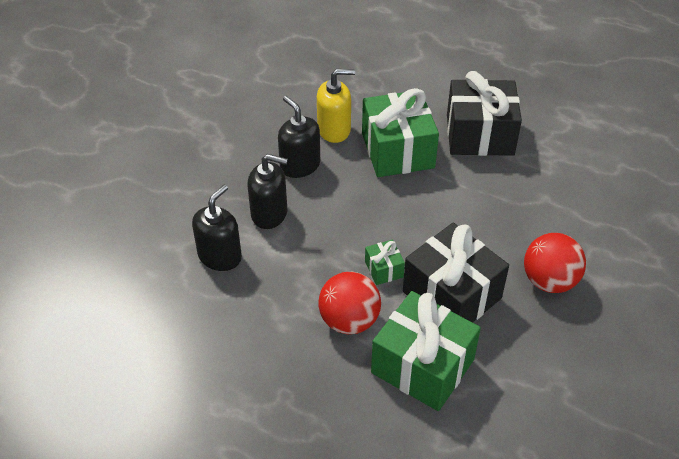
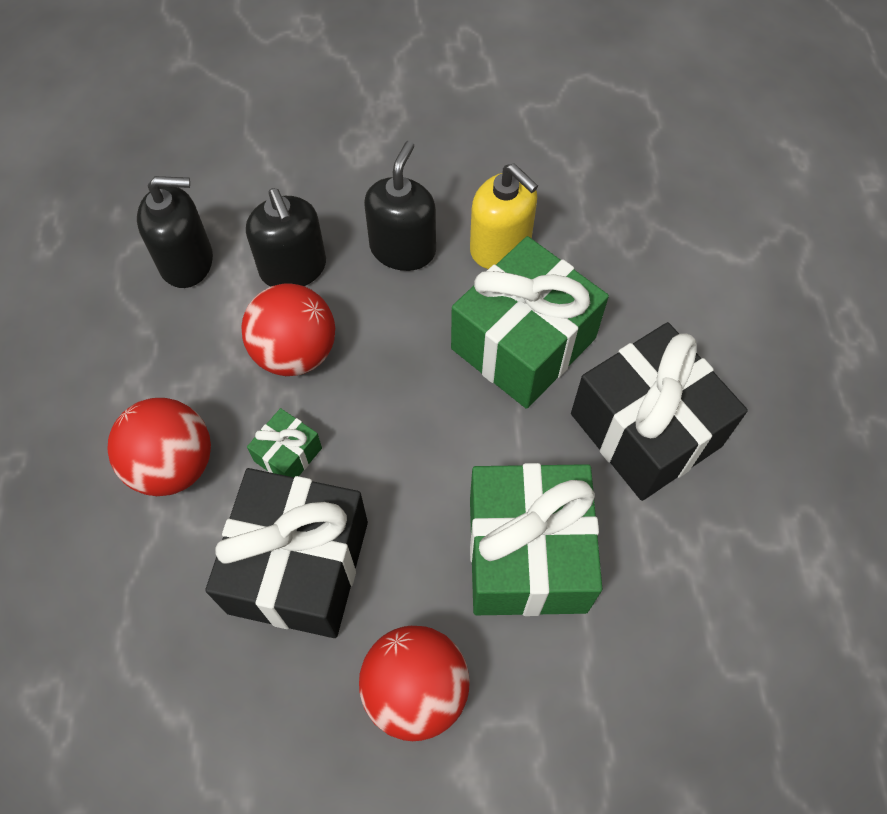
camera: 55 degrees right, 15 degrees up
green gift [371,291,481,411] -> green gift moved to [470,463,602,616]
none -> red ball [241,283,335,376]

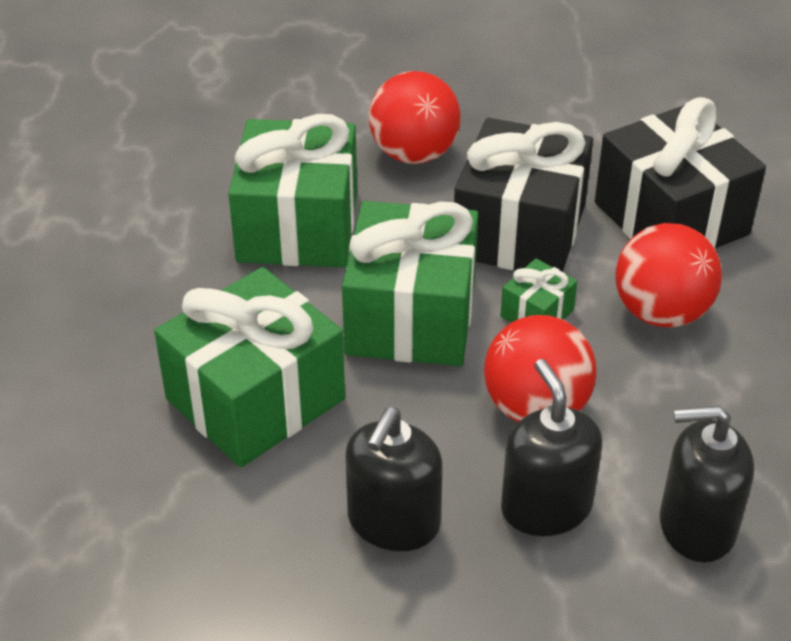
camera: 175 degrees left, 20 degrees down
yellow soap dispenser [470,164,538,269] -> none
black gift [571,322,748,501] -> black gift moved to [595,97,766,249]
none -> green gift [342,201,478,366]

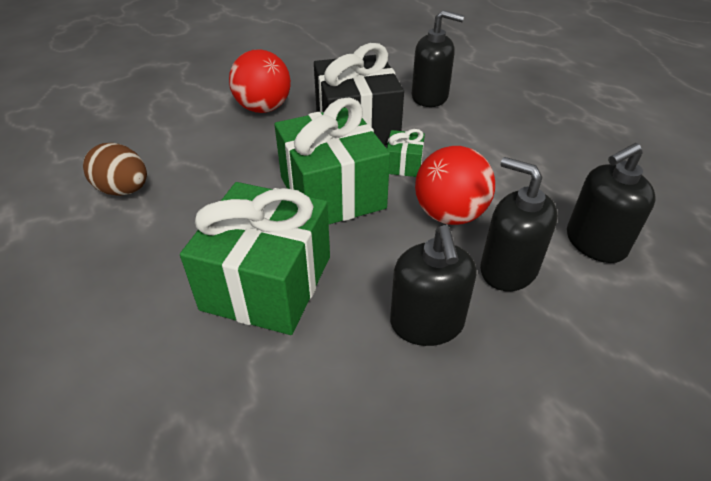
camera: 30 degrees left, 0 degrees up
green gift [228,114,357,267] -> none
black gift [595,97,766,249] -> black soap dispenser [412,10,464,107]
red ball [615,223,722,327] -> none
none -> brown egg [83,143,147,196]

